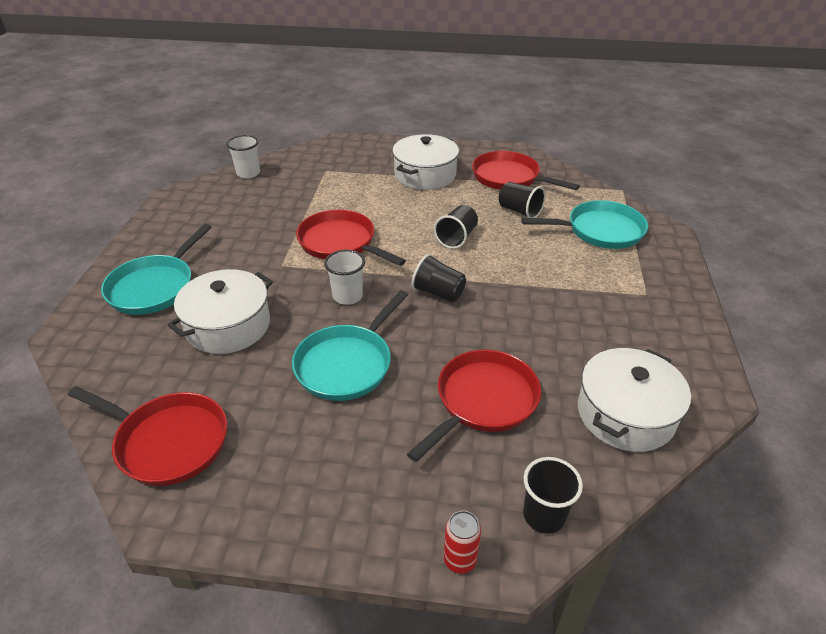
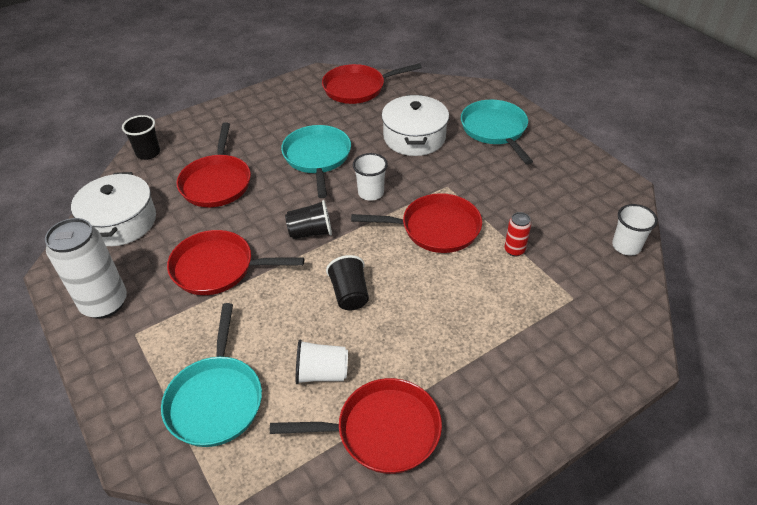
camera: 140 degrees right, 5 degrees up
white pot [392,134,459,190] -> none
red can [444,511,481,574] -> red can moved to [504,212,531,256]
black cup [499,182,545,218] -> white cup [295,340,348,384]
turquoise pan [521,200,648,249] -> turquoise pan turned 45 degrees counterclockwise [161,303,262,447]
none -> white can [45,218,127,319]
none -> red pan [167,230,304,295]

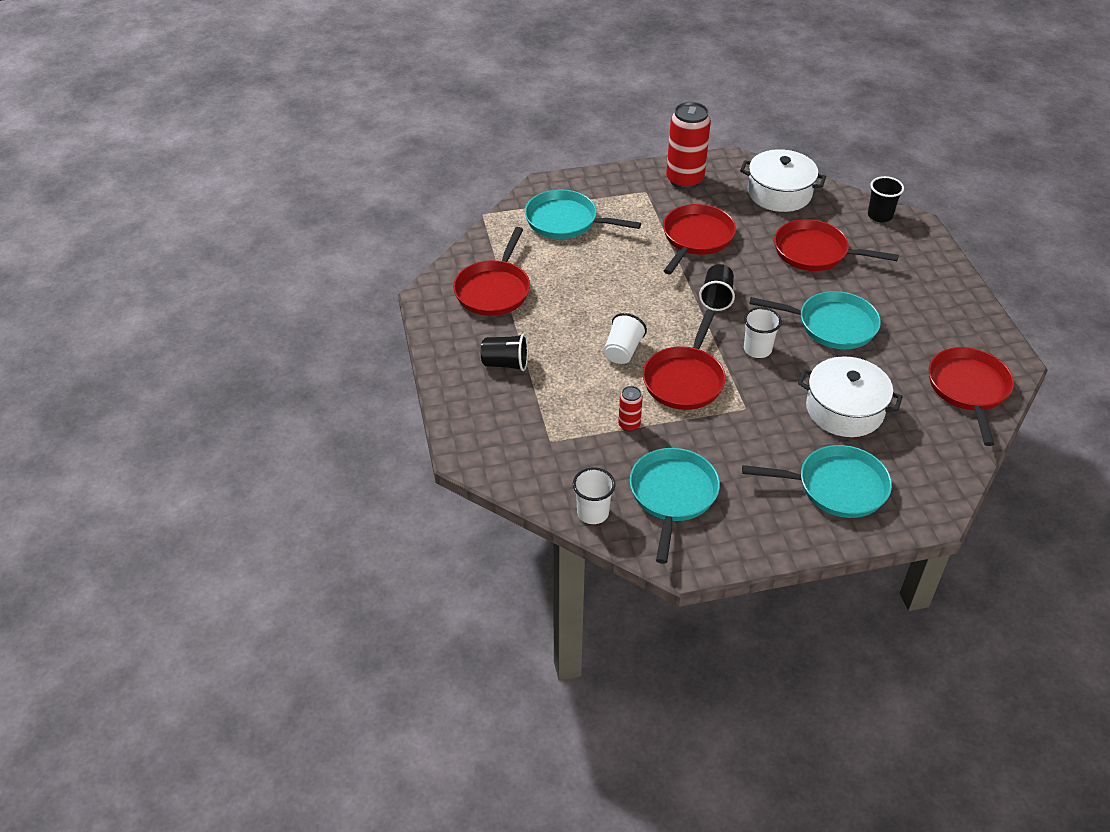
camera: 110 degrees right, 0 degrees up
white can [45,218,127,319] -> red can [666,102,711,189]
white cup [295,340,348,384] -> white cup moved to [604,313,647,364]
black cup [326,255,369,311] -> black cup moved to [481,334,528,371]
none -> turquoise pan [630,448,720,564]

